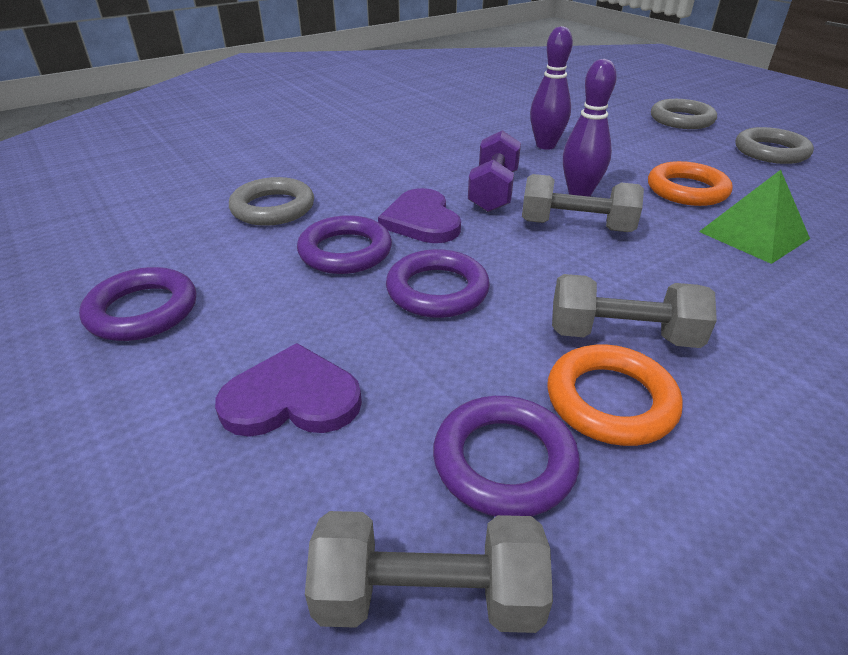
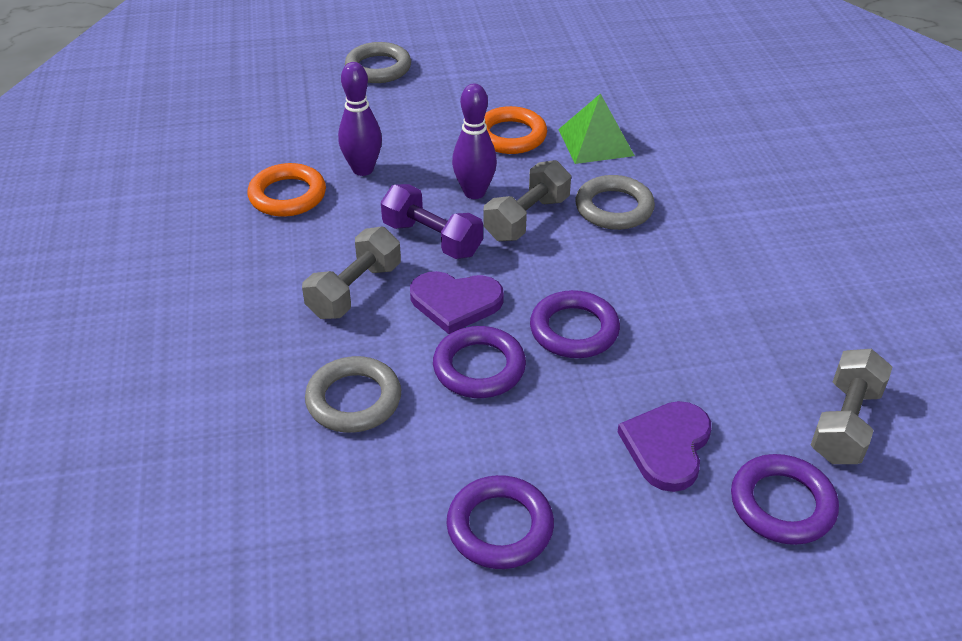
camera: 65 degrees left, 5 degrees up
purple ring [433,396,580,517] -> purple ring moved to [731,454,839,545]
orange ring [547,345,683,446] -> orange ring moved to [248,163,326,217]
grey dumbbell [552,274,717,348] -> grey dumbbell moved to [302,227,401,319]
grey ring [736,127,814,164] -> grey ring moved to [575,175,655,230]

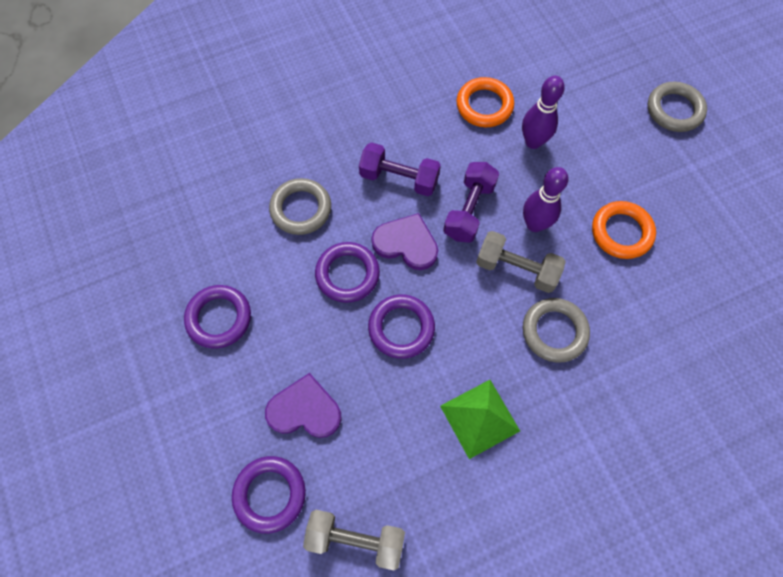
camera: 75 degrees right, 25 degrees up
grey dumbbell [302,227,401,319] -> purple dumbbell [359,142,441,196]
purple heart [410,271,504,334] -> purple heart turned 120 degrees clockwise [371,213,438,270]
green pyramid [558,93,635,164] -> green pyramid moved to [440,380,520,459]

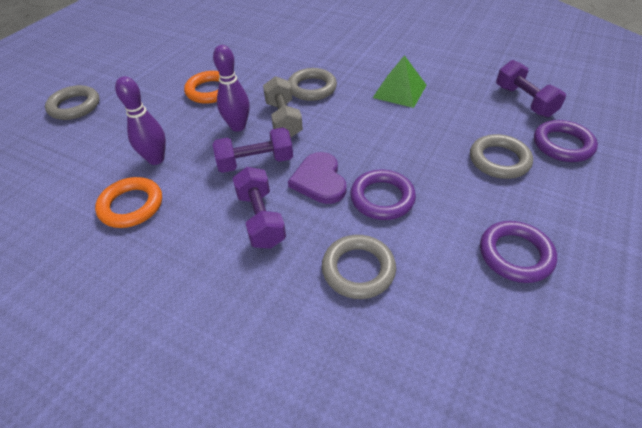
camera: 125 degrees left, 20 degrees down
purple heart [265,373,342,438] -> grey ring [470,134,533,179]
grey dumbbell [303,510,405,571] -> purple dumbbell [496,60,566,117]
purple ring [368,294,435,359] -> none

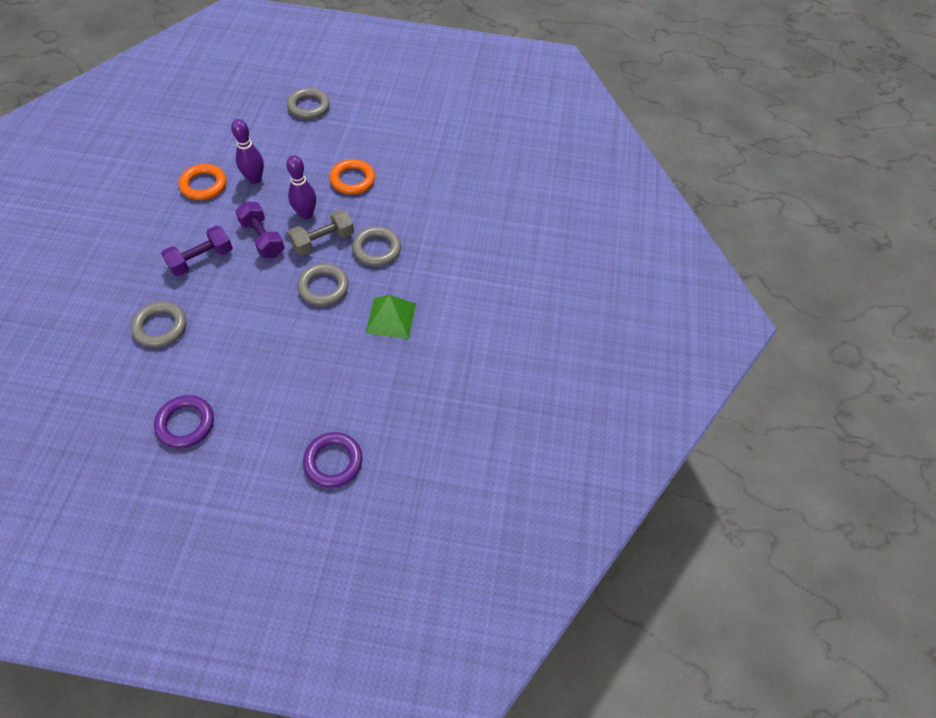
camera: 65 degrees right, 10 degrees up
purple heart [288,152,347,204] -> none
purple ring [350,169,416,220] -> none
grey ring [470,134,533,179] -> grey ring moved to [297,263,349,306]
purple dumbbell [496,60,566,117] -> none

